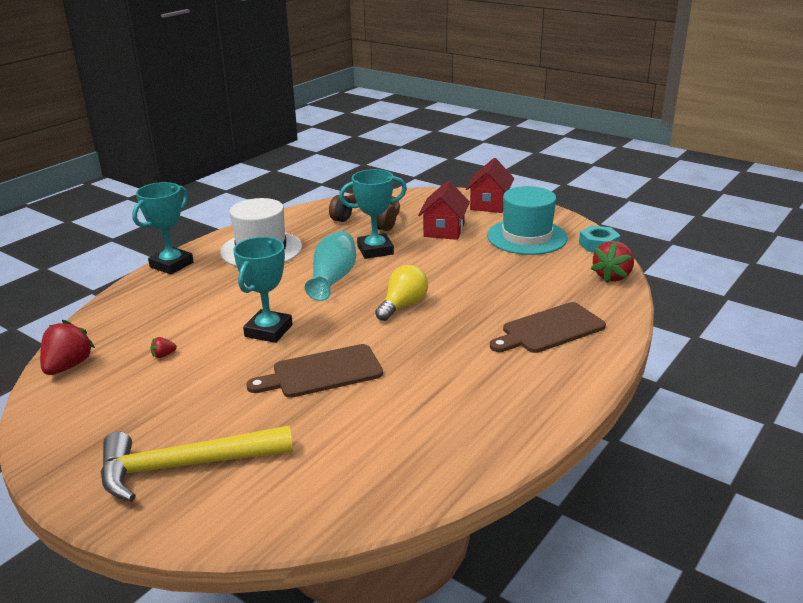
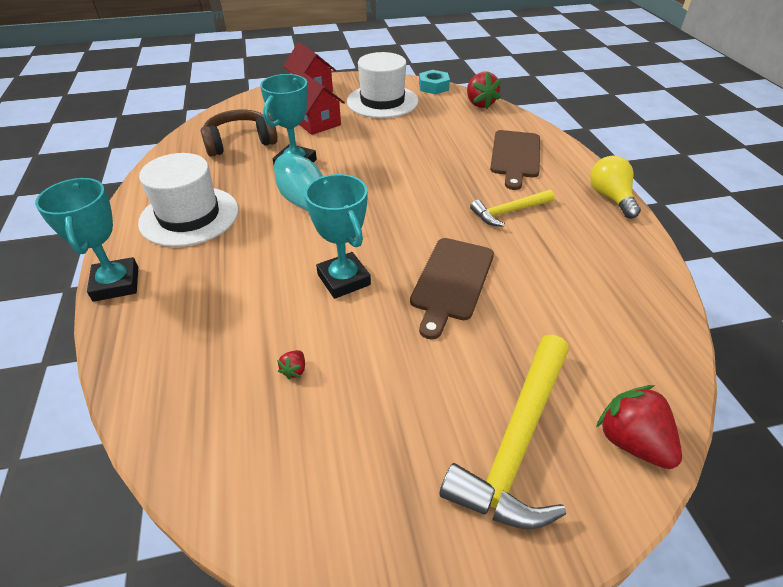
camera: 50 degrees left, 15 degrees up
red strawberry [40,320,95,375] -> red strawberry moved to [596,385,682,469]
yellow light bulb [375,265,428,321] -> yellow light bulb moved to [590,155,641,218]
turquoise hat [487,186,568,255] -> white hat [347,52,418,118]
none -> yellow hammer [470,190,554,227]

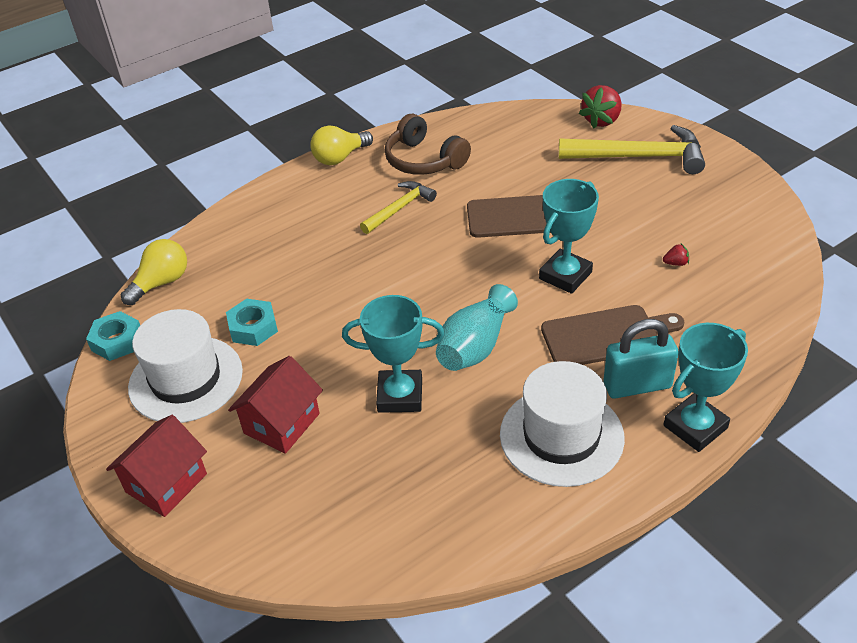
camera: 110 degrees left, 0 degrees up
brown headphones [201,110,278,157] -> brown headphones moved to [385,114,471,175]
red strawberry [467,72,501,109] -> yellow light bulb [121,239,187,305]
yellow hammer [470,190,554,227] -> yellow hammer turned 90 degrees counterclockwise [360,181,437,234]
brown cutting board [490,130,540,190] -> brown cutting board moved to [541,305,684,365]
none -> turquoise nut [226,299,278,346]
none -> turquoise padlock [604,319,679,399]

